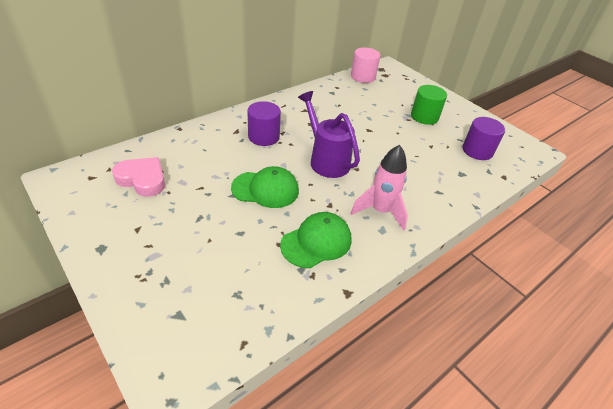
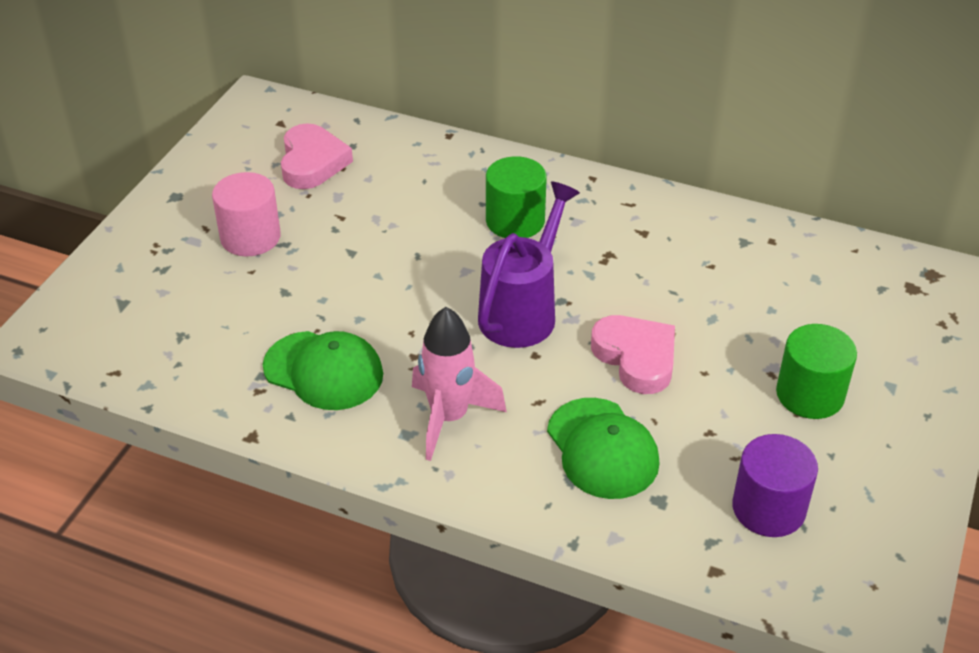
camera: 65 degrees right, 0 degrees up
green cap [231,166,299,208] -> green cap moved to [547,398,660,499]
purple cylinder [247,101,281,146] -> green cylinder [486,156,547,238]
pink cylinder [351,47,381,83] -> pink cylinder moved to [212,172,281,256]
none -> pink heart [591,315,675,394]

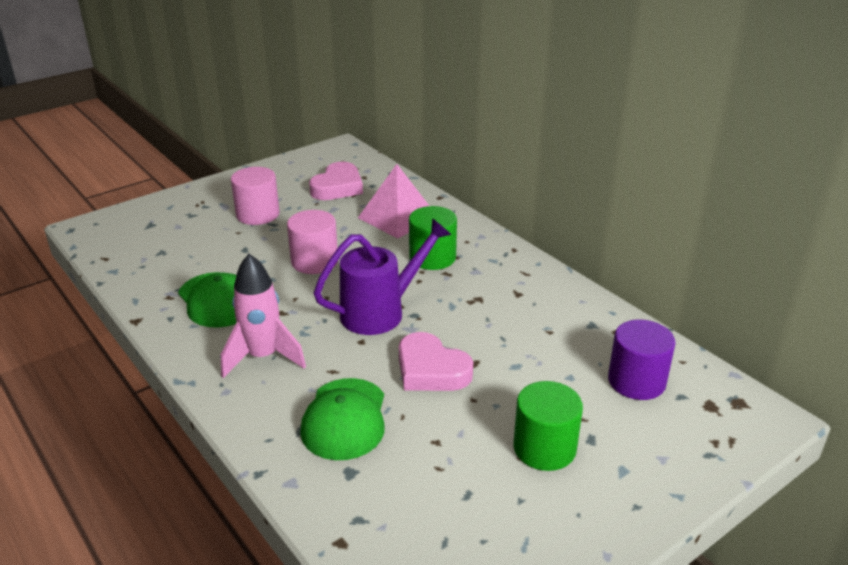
camera: 30 degrees right, 10 degrees down
pink heart [591,315,675,394] -> pink heart turned 135 degrees clockwise [399,332,473,391]
purple cylinder [732,434,818,537] -> purple cylinder moved to [608,319,676,400]
none -> pink cylinder [287,210,338,274]
none -> pink pyramid [358,164,429,238]

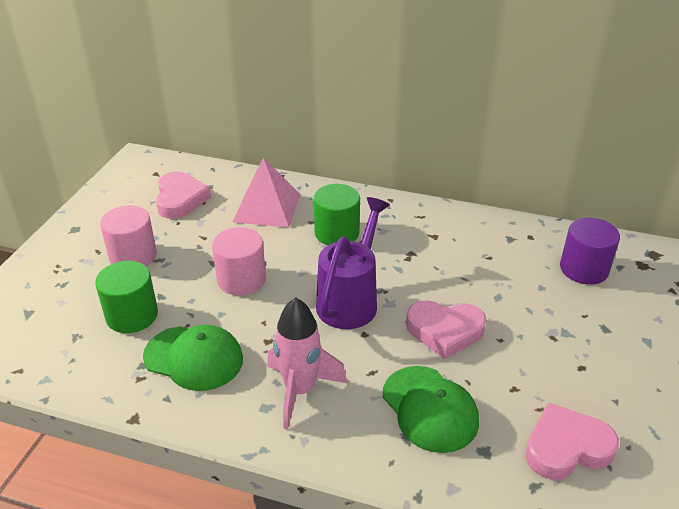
camera: 35 degrees left, 5 degrees up
green cylinder [513,381,583,471] -> green cylinder moved to [95,261,158,333]
none -> pink heart [525,402,619,480]

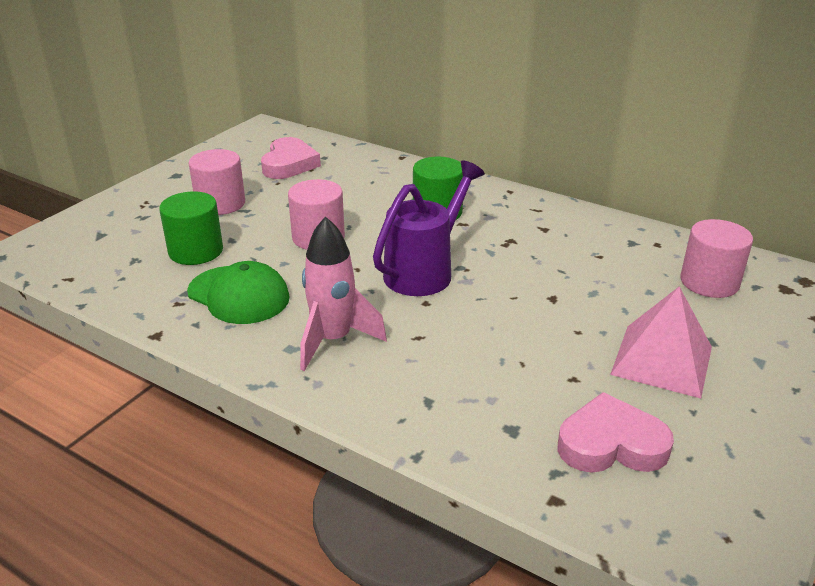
camera: 15 degrees right, 5 degrees down
pink pyramid [233,158,300,228] -> pink pyramid moved to [610,286,712,398]
green cap [382,366,479,453] -> none
pink heart [406,300,487,359] -> none
purple cylinder [560,218,620,284] -> pink cylinder [681,219,753,298]

